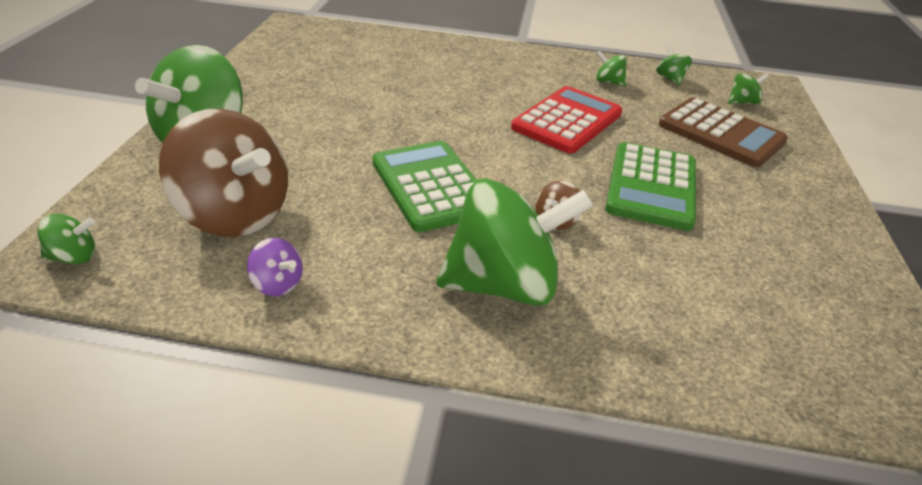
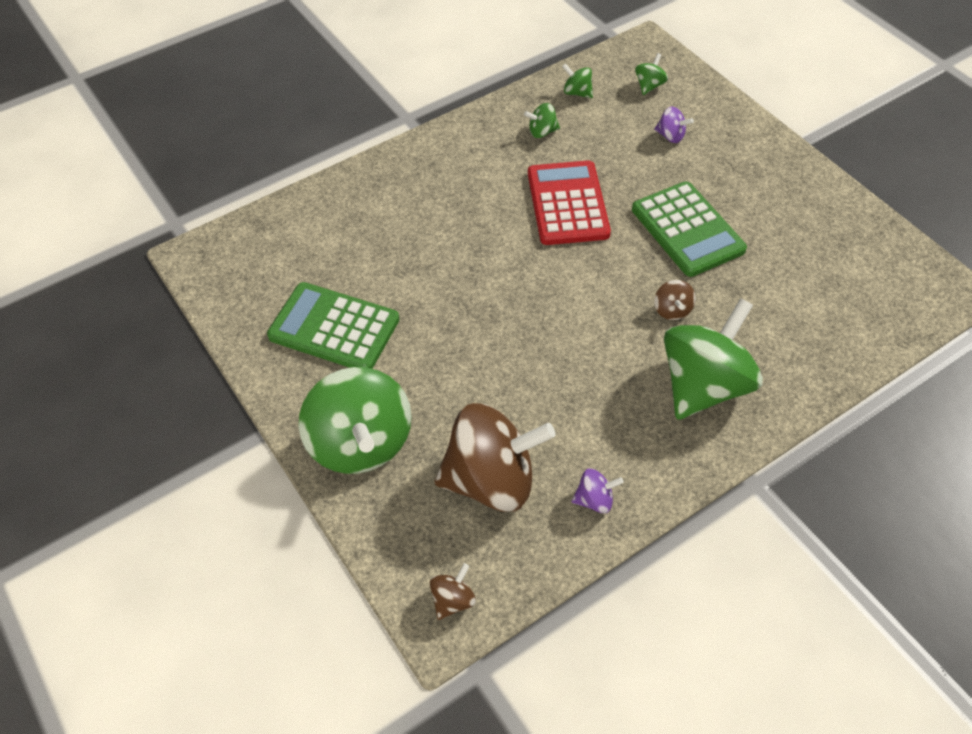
camera: 40 degrees left, 15 degrees up
green spinning top [38,214,95,264] -> brown spinning top [430,563,476,620]
green calculator [372,141,476,232] -> green calculator moved to [267,282,399,369]
brown calculator [659,97,788,167] -> purple spinning top [654,107,694,143]

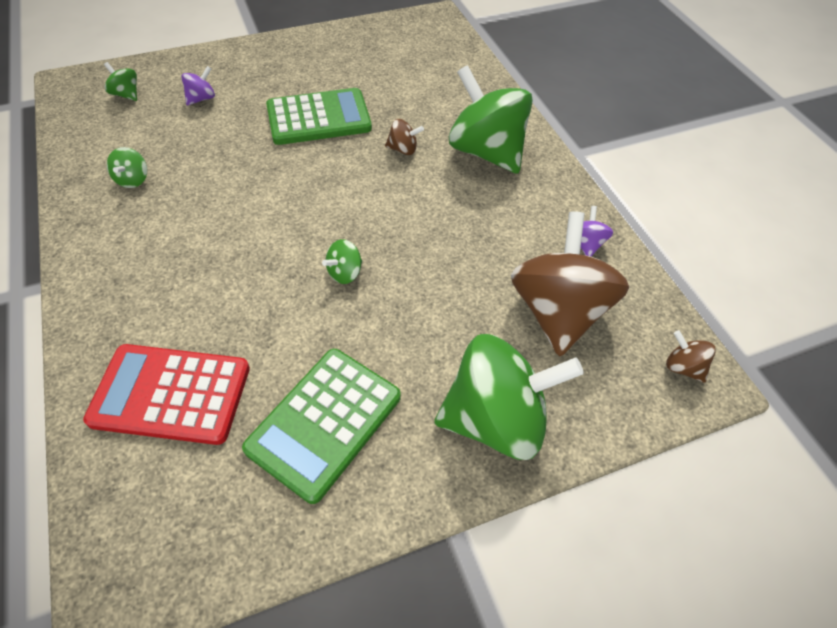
camera: 80 degrees left, 0 degrees up
red calculator [528,160,611,245] -> red calculator moved to [83,344,250,445]
green spinning top [562,63,593,98] -> green spinning top moved to [322,239,362,284]

